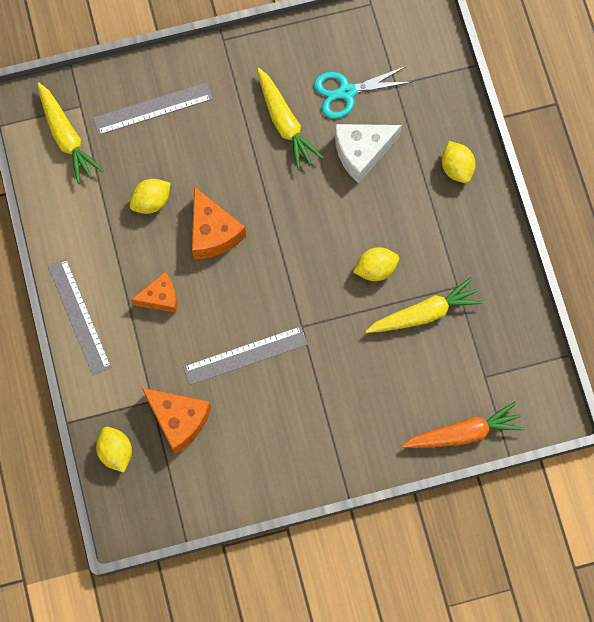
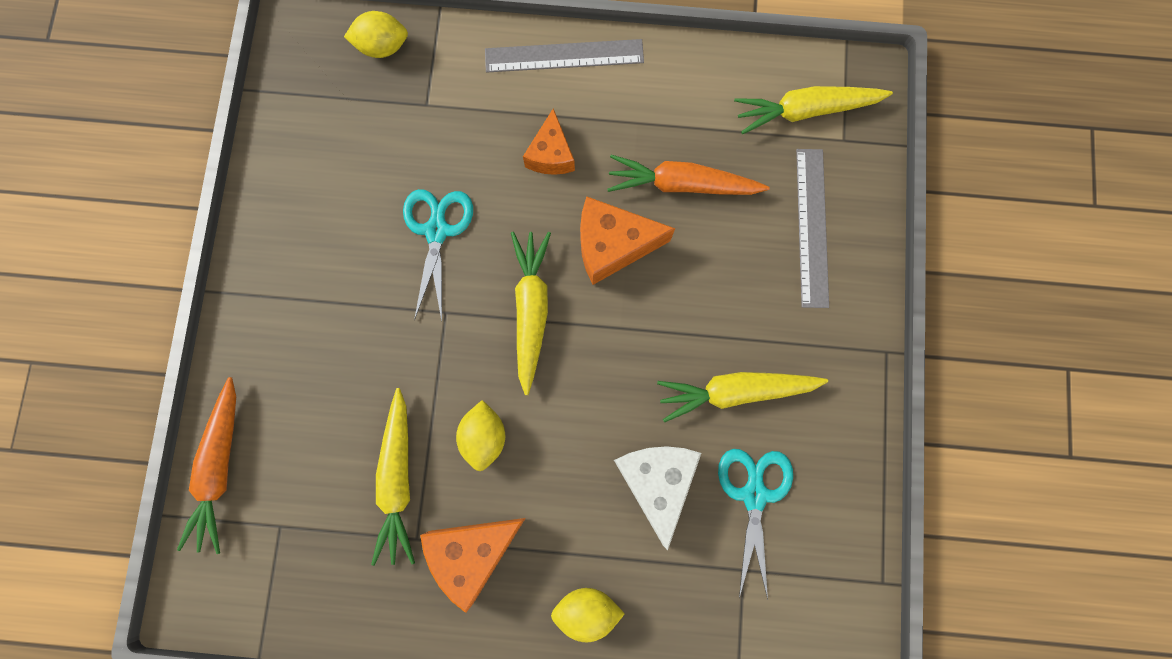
camera: 110 degrees right, 5 degrees up
yellow lemon [130,179,171,214] -> orange carrot [607,155,770,195]
orange cheese [142,388,211,454] -> orange cheese moved to [420,518,526,613]
grey ruler [183,326,308,385] -> turquoise scissors [403,189,473,321]
none -> yellow carrot [511,232,551,395]

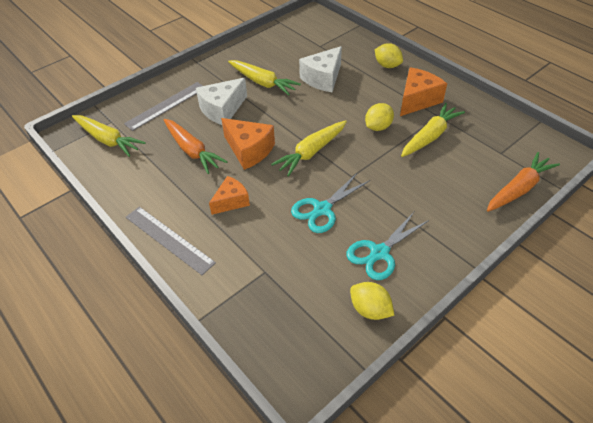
camera: 135 degrees left, 30 degrees down
yellow lemon [344,11,408,58] -> yellow lemon moved to [350,282,394,320]
orange cheese [420,518,526,613] -> orange cheese turned 60 degrees counterclockwise [400,67,447,116]
turquoise scissors [718,449,793,600] -> turquoise scissors moved to [346,212,429,280]
none -> white cheese [196,78,247,125]

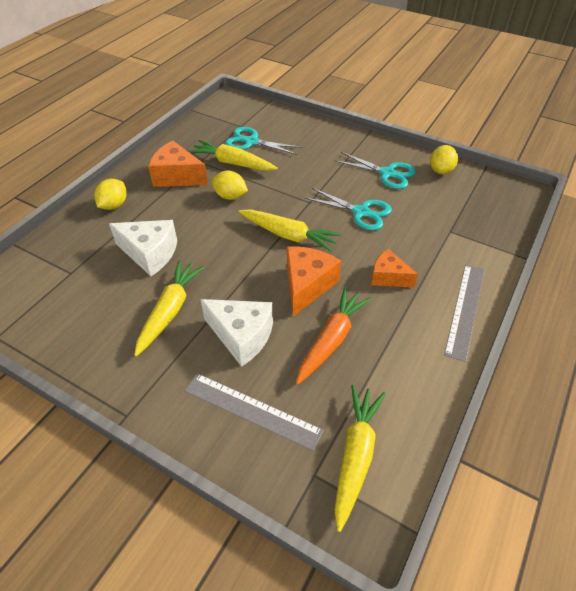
camera: 110 degrees left, 0 degrees up
orange carrot [487,152,560,212] -> none
none -> turquoise scissors [225,127,303,155]

